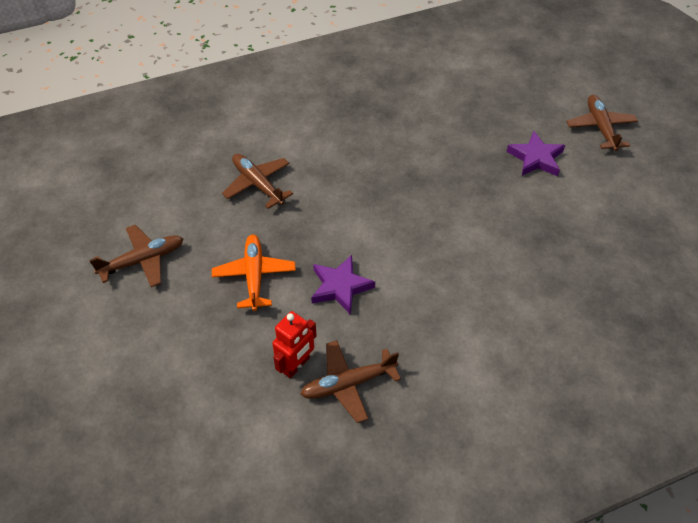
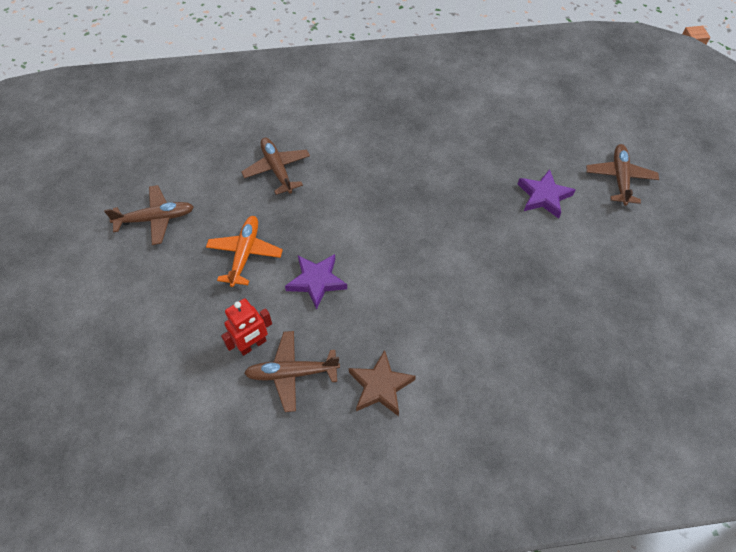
camera: 15 degrees right, 5 degrees up
none -> brown star [349,350,416,416]

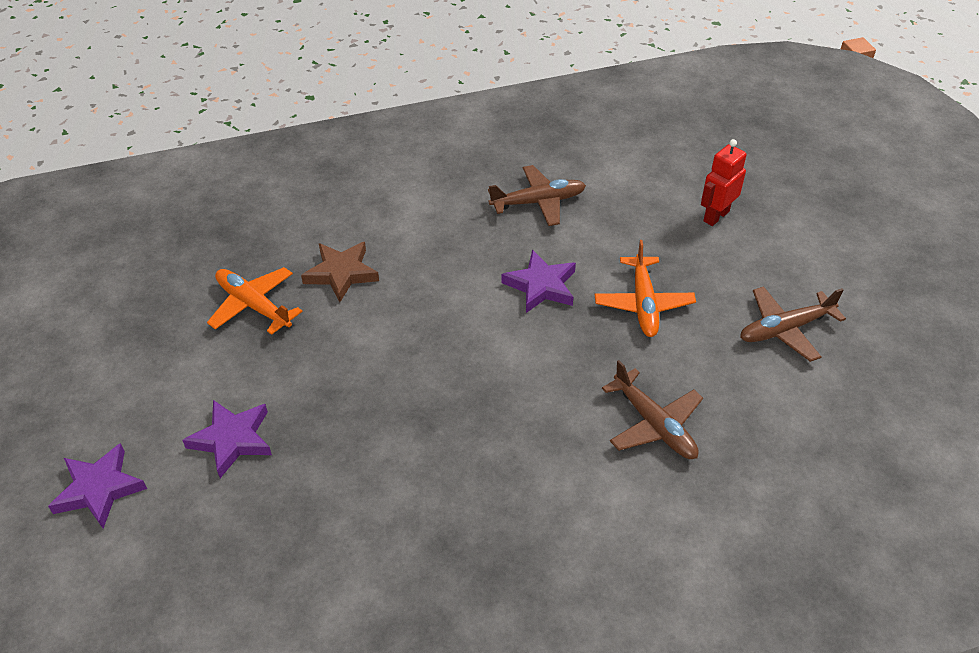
camera: 170 degrees right, 10 degrees down
red robot [221,299,272,356] -> red robot moved to [701,139,747,226]
brown star [349,350,416,416] -> brown star moved to [301,242,379,302]
brown plane [586,144,659,206] -> purple star [48,443,147,529]
none -> orange plane [207,267,303,335]

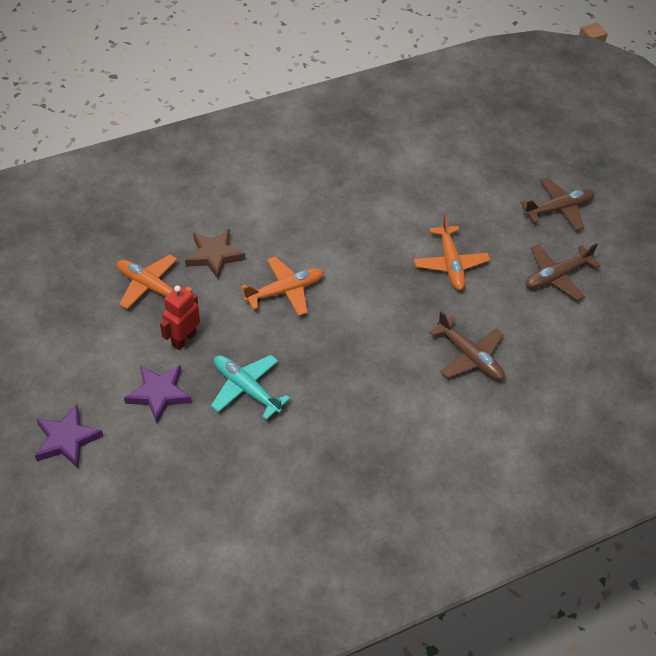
camera: 10 degrees left, 5 degrees up
brown plane [488,165,586,226] -> brown plane moved to [520,178,595,230]
purple star [501,250,576,313] -> none
red robot [701,139,747,226] -> red robot moved to [160,285,200,350]
none -> turquoise plane [211,355,290,420]
none -> orange plane [241,256,324,316]

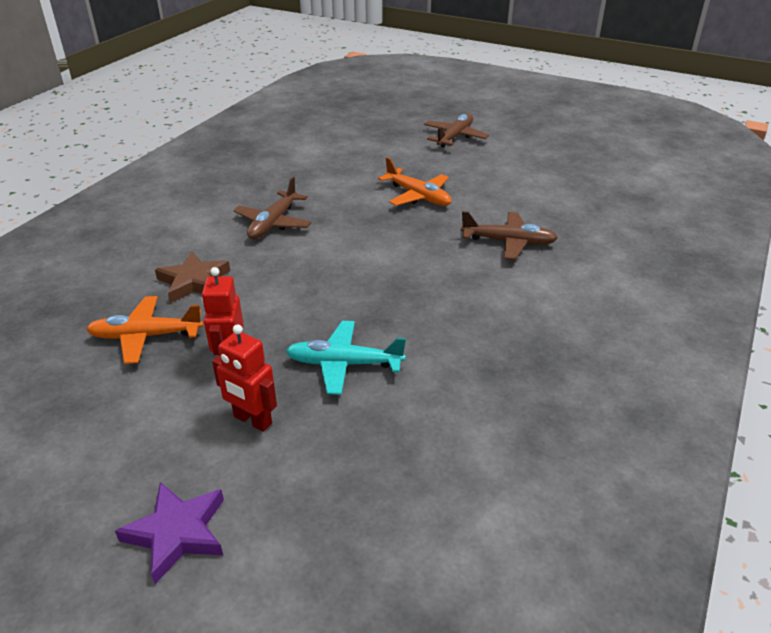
camera: 35 degrees left, 15 degrees down
purple star [124,365,192,423] -> red robot [212,324,277,432]
orange plane [241,256,324,316] -> none
brown plane [525,243,601,300] -> brown plane moved to [233,177,312,239]

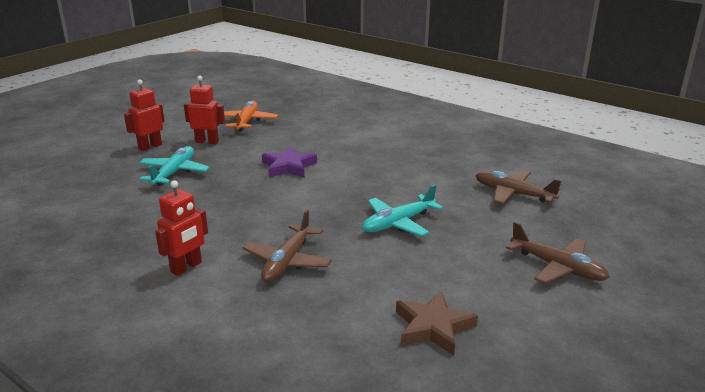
camera: 100 degrees right, 10 degrees down
purple star [115,482,224,584] -> purple star moved to [262,146,317,177]
brown star [155,251,230,303] -> brown star moved to [396,291,478,356]
brown plane [233,177,312,239] -> brown plane moved to [475,170,562,204]
orange plane [378,157,451,206] -> turquoise plane [362,185,443,236]
none -> red robot [155,180,208,276]

